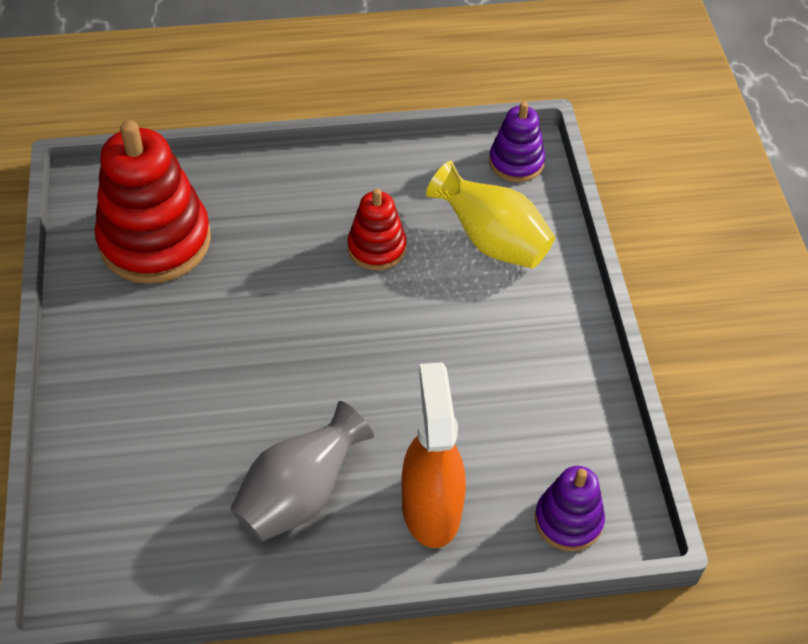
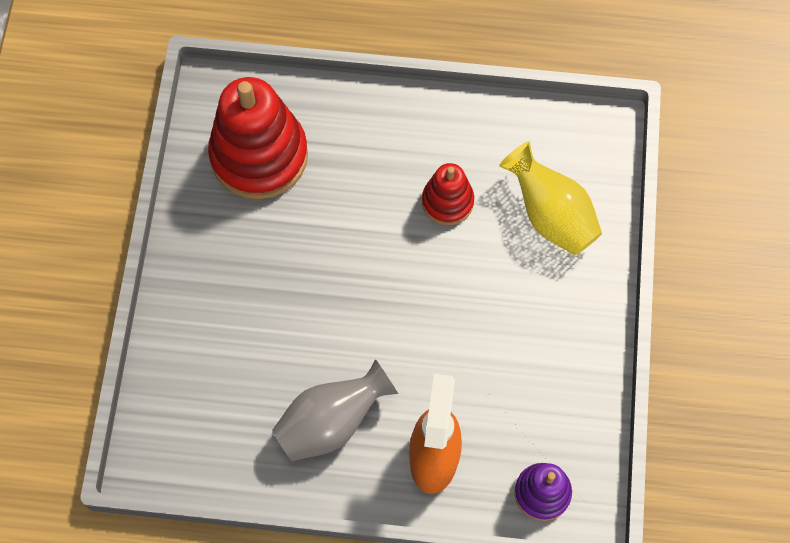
camera: 15 degrees right, 15 degrees up
purple stacking toy [489,102,545,182] -> none

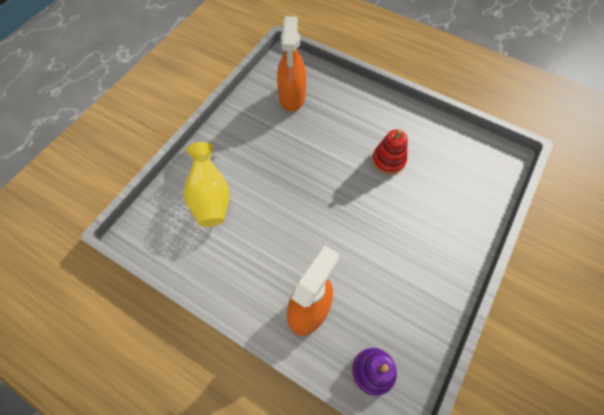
camera: 25 degrees right, 5 degrees down
red stacking toy [208,77,308,199] -> orange spray bottle [277,16,306,112]
grey vase [272,359,398,461] -> none
yellow vase [499,141,602,255] -> yellow vase moved to [184,142,229,227]

